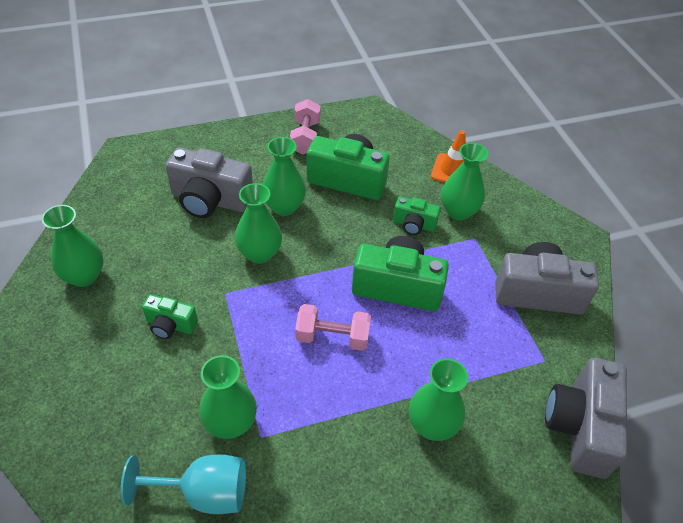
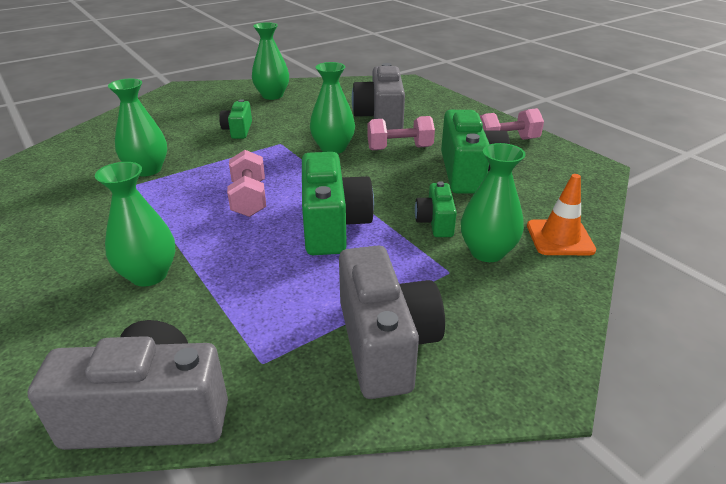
camera: 75 degrees right, 15 degrees down
turquoise goblet [121,454,246,514] -> none
green vase [263,137,306,216] -> pink dumbbell [367,116,435,150]

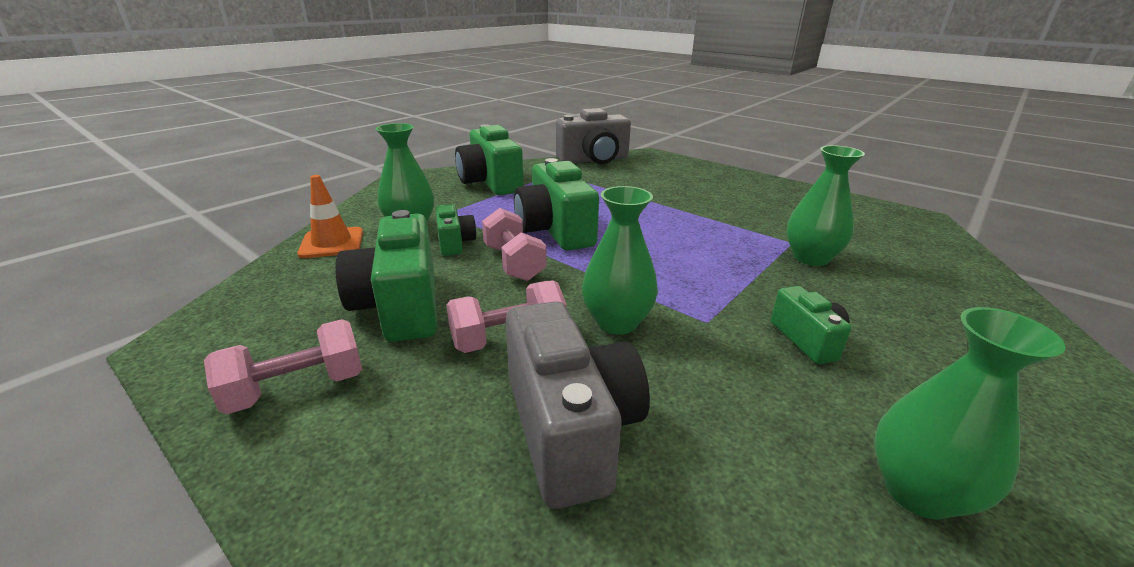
camera: 165 degrees right, 5 degrees down
green vase [95,162,176,287] -> none
pink dumbbell [227,150,266,217] -> pink dumbbell moved to [482,208,547,281]
grey camera [339,245,445,399] -> green camera [455,124,524,195]

